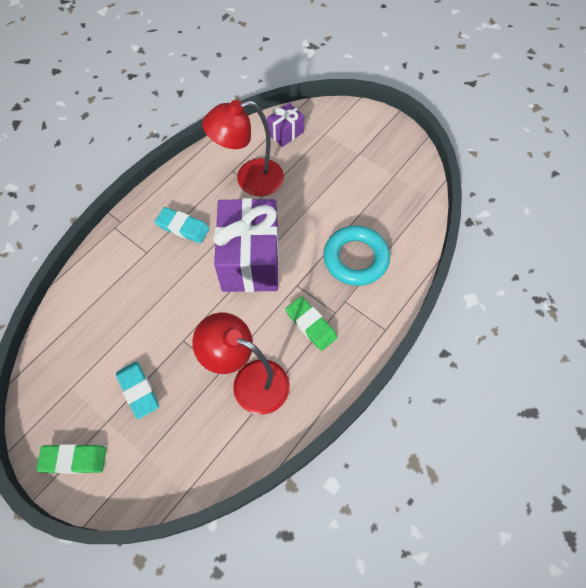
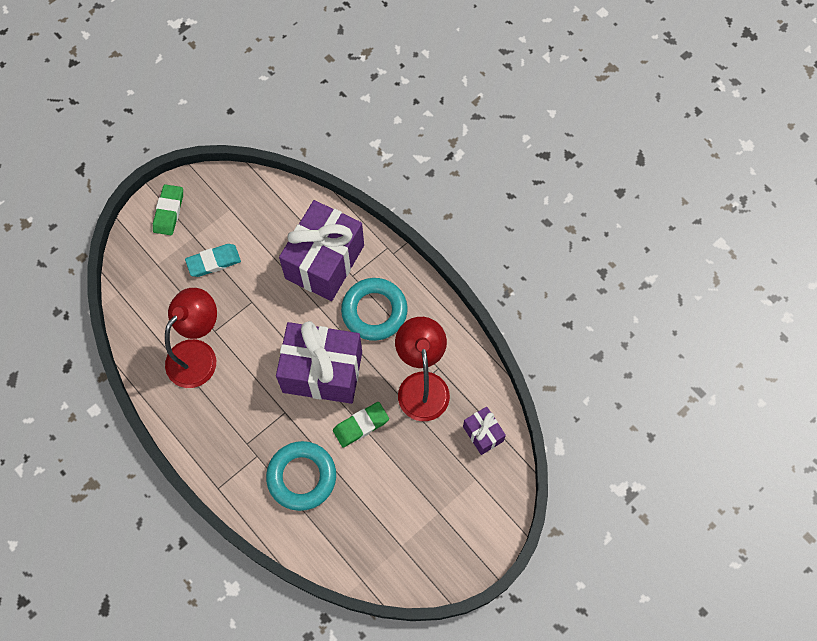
camera: 100 degrees right, 5 degrees up
turquoise eraser [155,207,210,243] -> turquoise ring [341,278,408,341]
green eraser [285,296,337,351] -> green eraser moved to [333,402,389,448]
none -> purple gift [279,200,364,301]

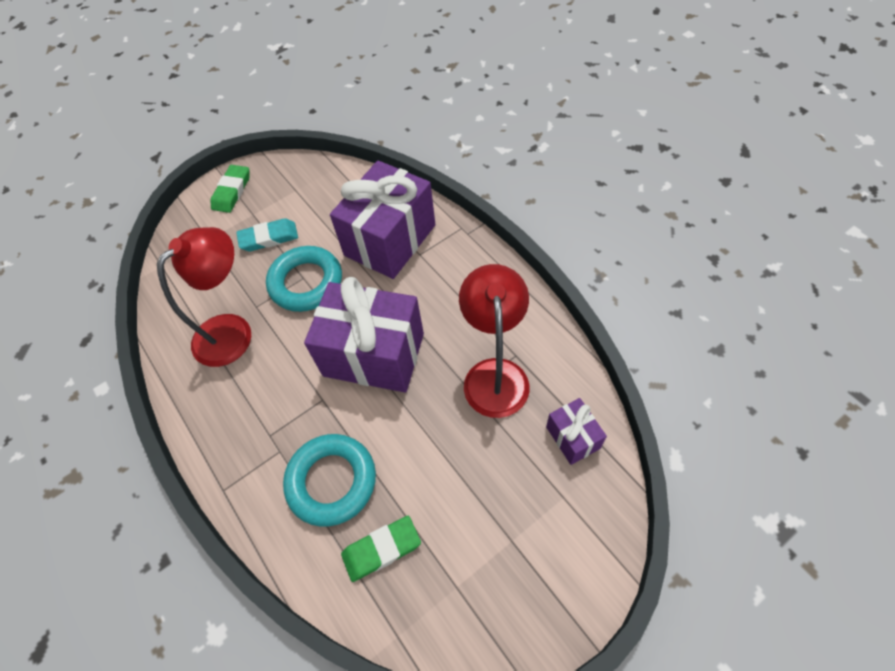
camera: 10 degrees right, 10 degrees down
green eraser [333,402,389,448] -> green eraser moved to [341,516,421,582]
turquoise ring [341,278,408,341] -> turquoise ring moved to [266,246,342,312]

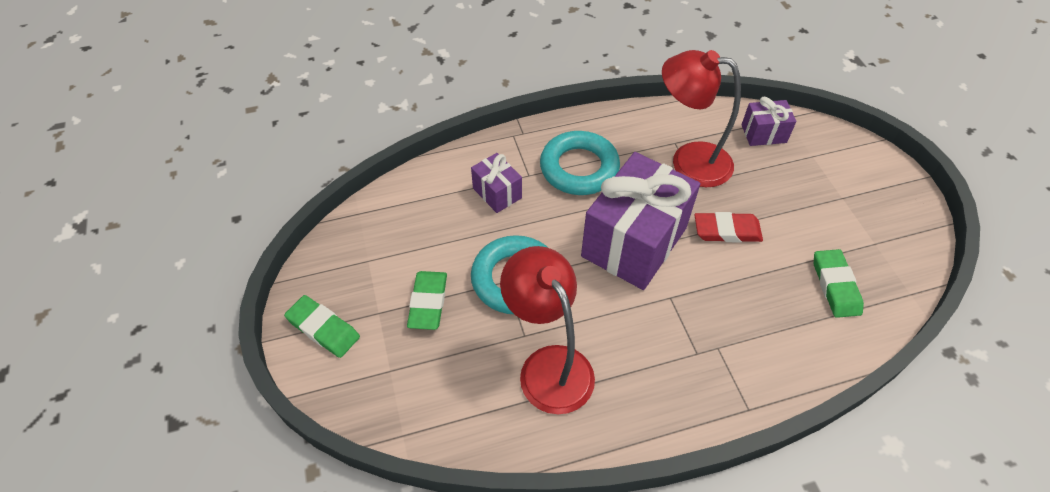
camera: 75 degrees left, 5 degrees down
turquoise eraser [236,218,298,252] -> green eraser [407,271,447,330]
turquoise ring [283,434,376,527] -> turquoise ring moved to [540,131,620,195]
purple gift [330,160,436,279] -> purple gift [471,153,522,213], size x0.47
none -> red eraser [695,212,763,242]

